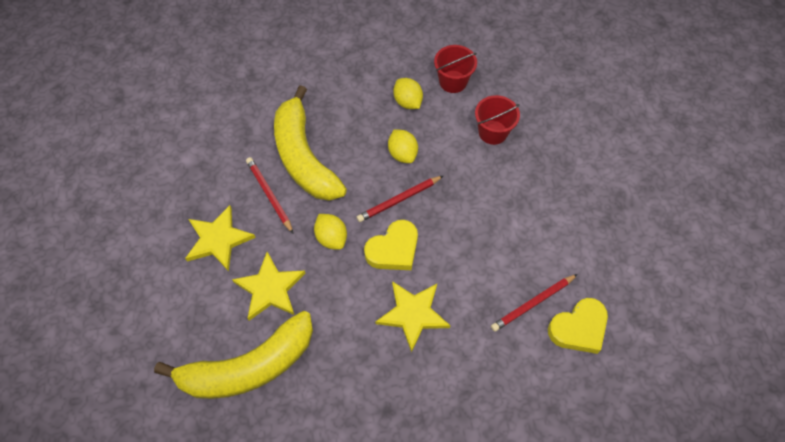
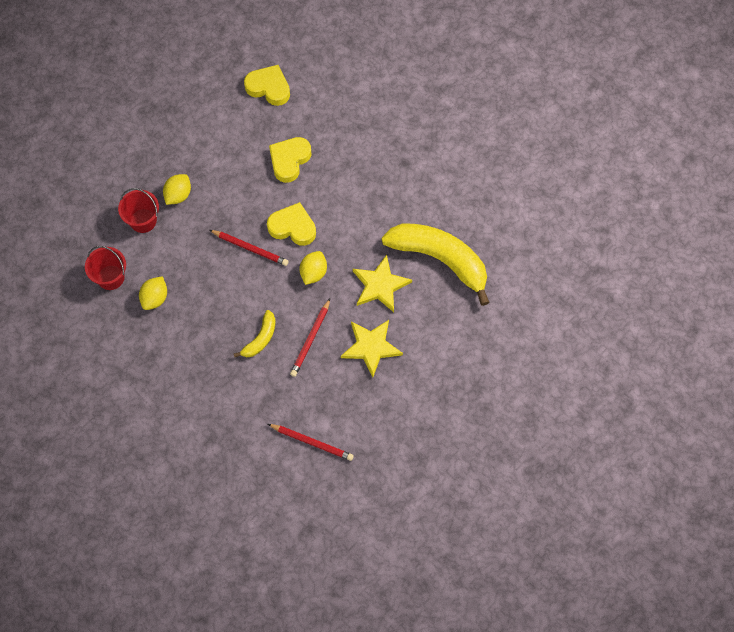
camera: 125 degrees left, 5 degrees up
yellow banana [274,85,347,201] -> yellow banana [234,310,276,357], size x0.47
yellow star [375,281,450,353] -> none
yellow lemon [388,129,418,163] -> yellow lemon moved to [163,174,191,205]
red pencil [491,274,578,332] -> red pencil moved to [268,424,354,461]
none -> yellow heart [269,137,312,183]

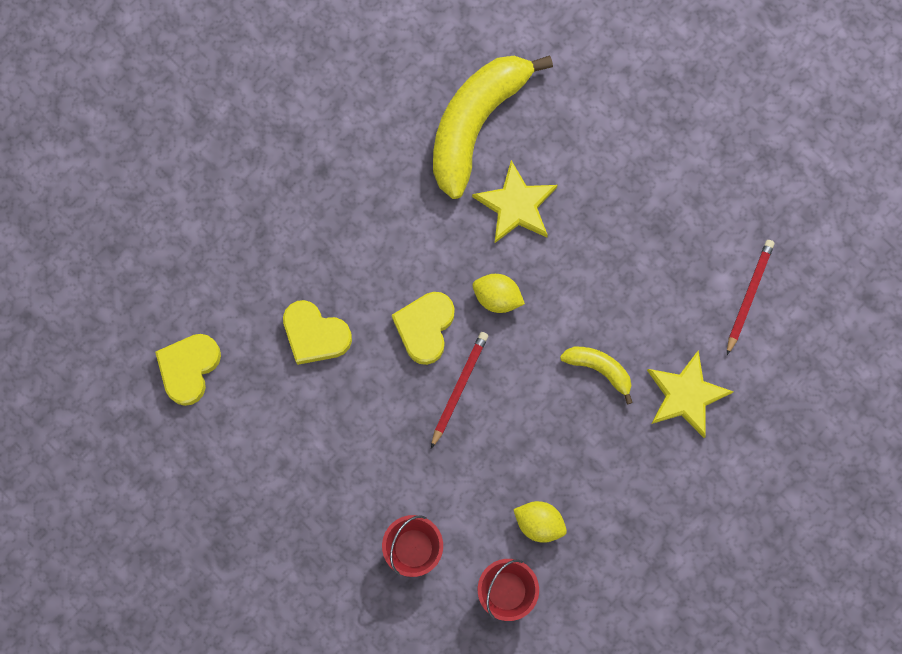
camera: 90 degrees left, 10 degrees up
yellow lemon [163,174,191,205] -> none
red pencil [290,299,330,377] -> none
yellow star [341,320,403,377] -> yellow star moved to [647,350,733,438]

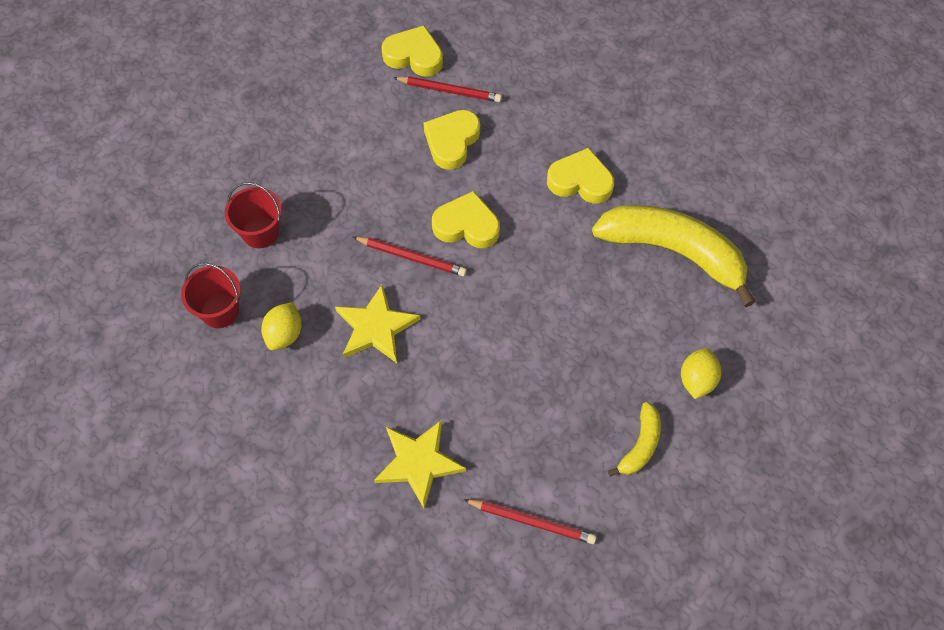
camera: 85 degrees right, 15 degrees down
yellow star [472,160,558,244] -> yellow star moved to [335,285,421,363]
yellow lemon [473,274,525,313] -> yellow lemon moved to [681,348,721,399]
yellow banana [560,347,633,404] -> yellow banana moved to [608,402,661,477]
none -> red pencil [393,76,502,102]
none -> yellow heart [547,148,614,204]

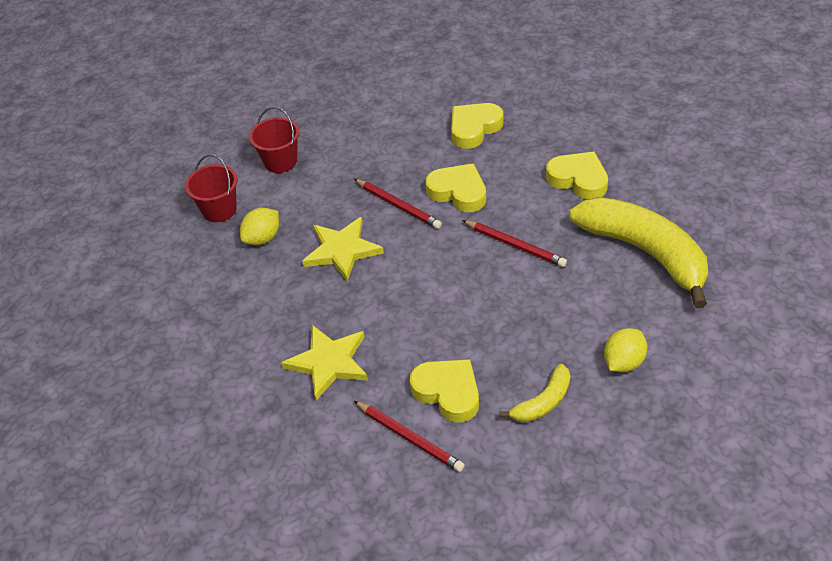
camera: 25 degrees right, 15 degrees down
yellow heart [381,25,443,77] -> yellow heart moved to [409,359,479,422]
red pencil [393,76,502,102] -> red pencil moved to [462,220,567,267]

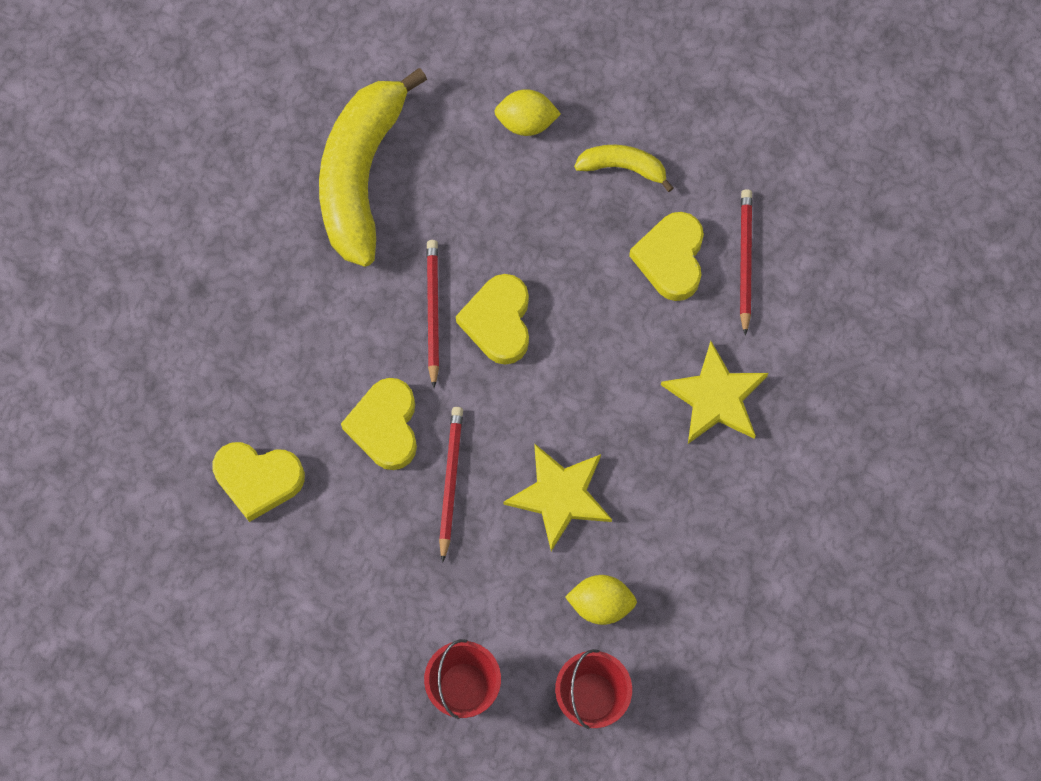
camera: 130 degrees left, 25 degrees up
yellow heart [546,152,608,200] -> yellow heart moved to [456,274,529,365]

